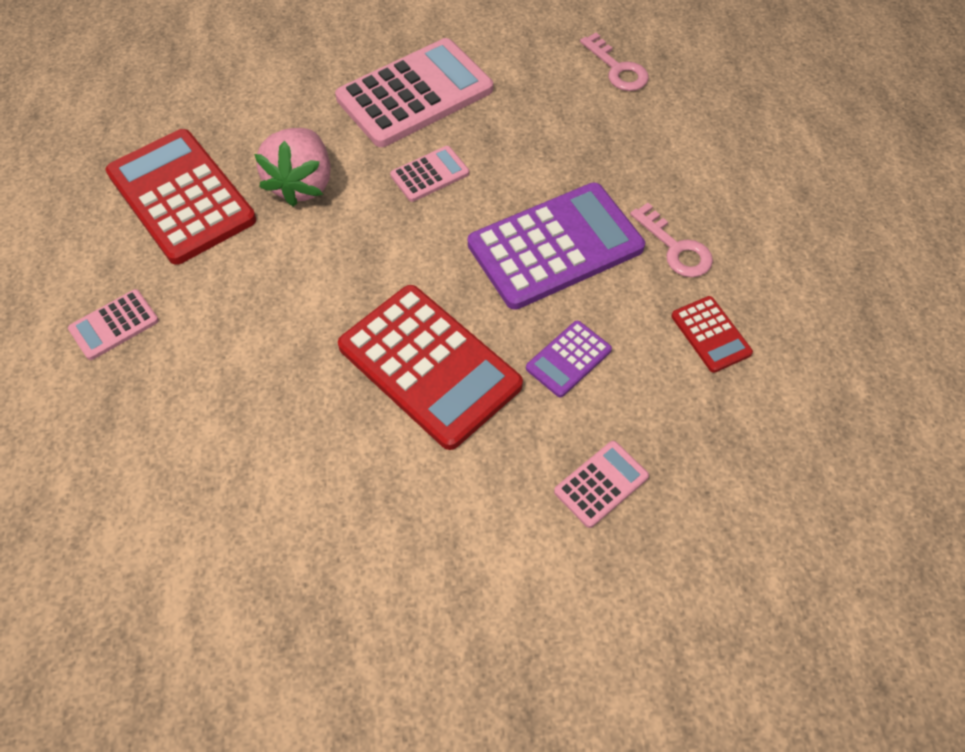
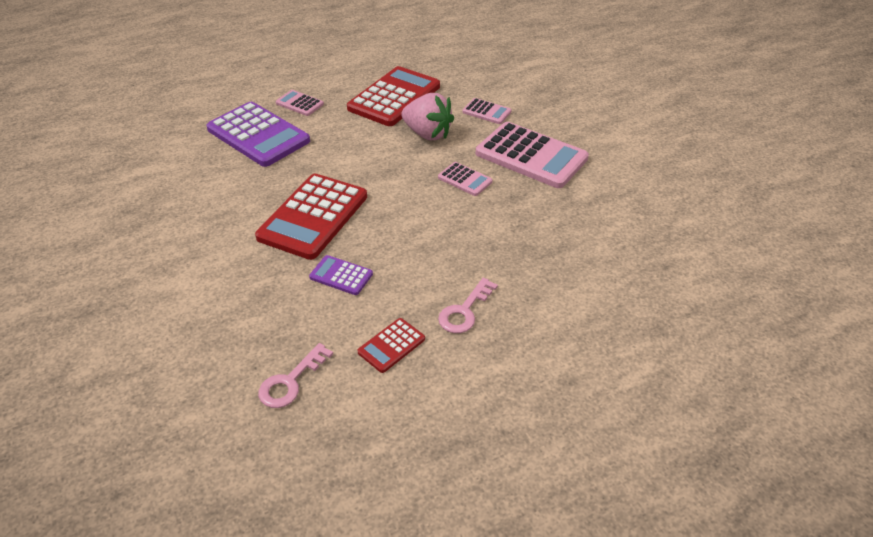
camera: 70 degrees right, 15 degrees down
pink strawberry [254,128,331,207] -> pink strawberry turned 135 degrees counterclockwise [401,93,454,140]
purple calculator [468,183,645,310] -> purple calculator moved to [207,102,310,167]
pink calculator [554,441,649,528] -> pink calculator moved to [462,98,511,124]
pink key [580,33,649,91] -> pink key moved to [258,343,333,408]

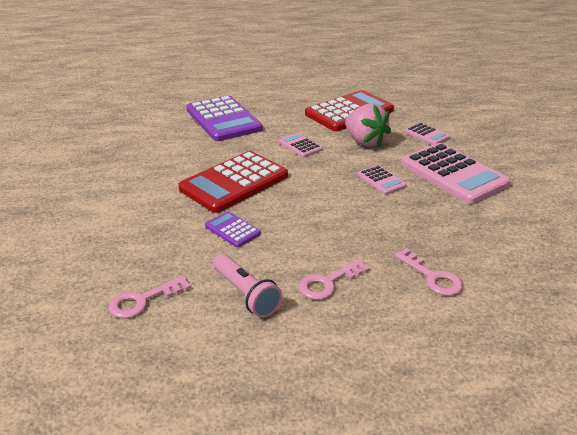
camera: 20 degrees right, 10 degrees down
pink calculator [276,90,324,116] -> pink calculator moved to [279,133,323,158]
red calculator [357,318,425,373] -> pink flashlight [213,254,282,317]
none -> pink key [394,248,463,296]

